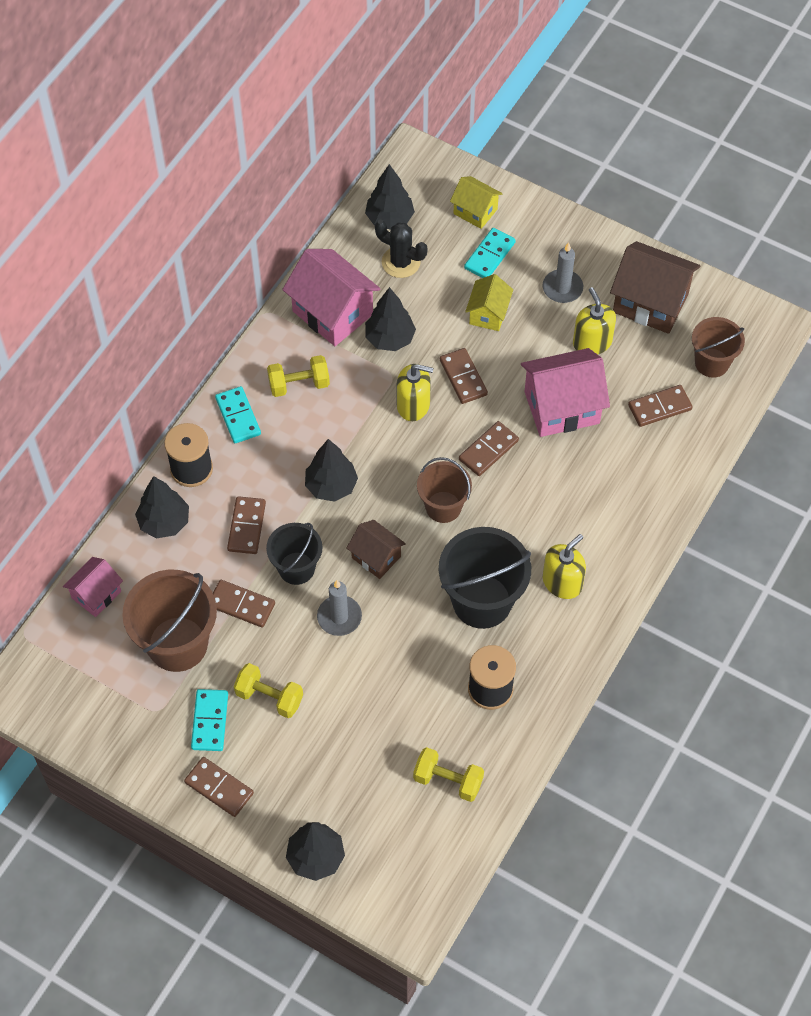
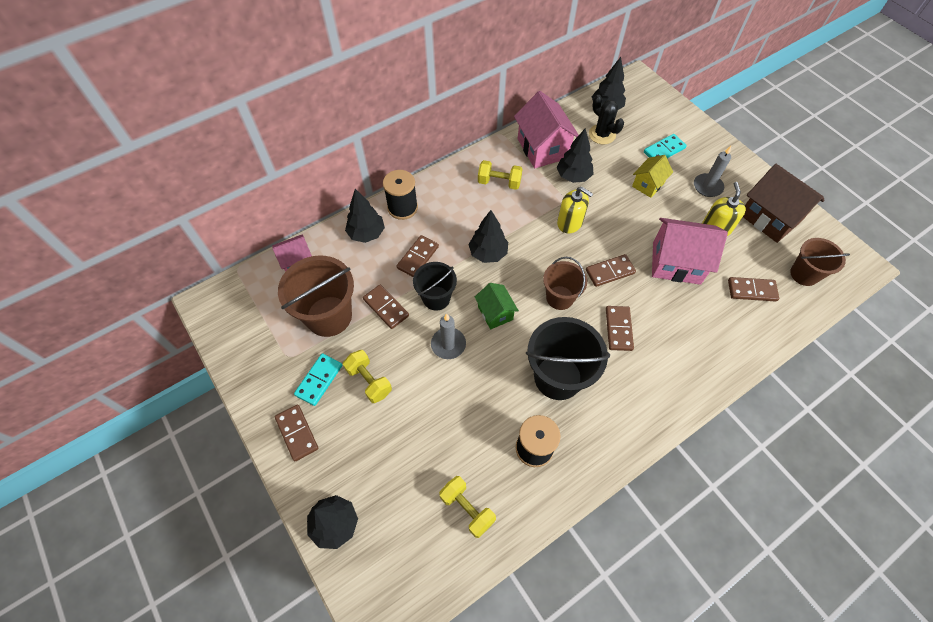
camera: 25 degrees right, 0 degrees up
turquoise domino [215,386,261,443] -> none
brown house [346,520,406,579] -> green house [475,283,519,329]
brown domino [440,348,488,404] -> brown domino moved to [606,306,634,351]
yellow house [450,176,503,229] -> none
yellow soap dispenser [543,534,586,599] -> none

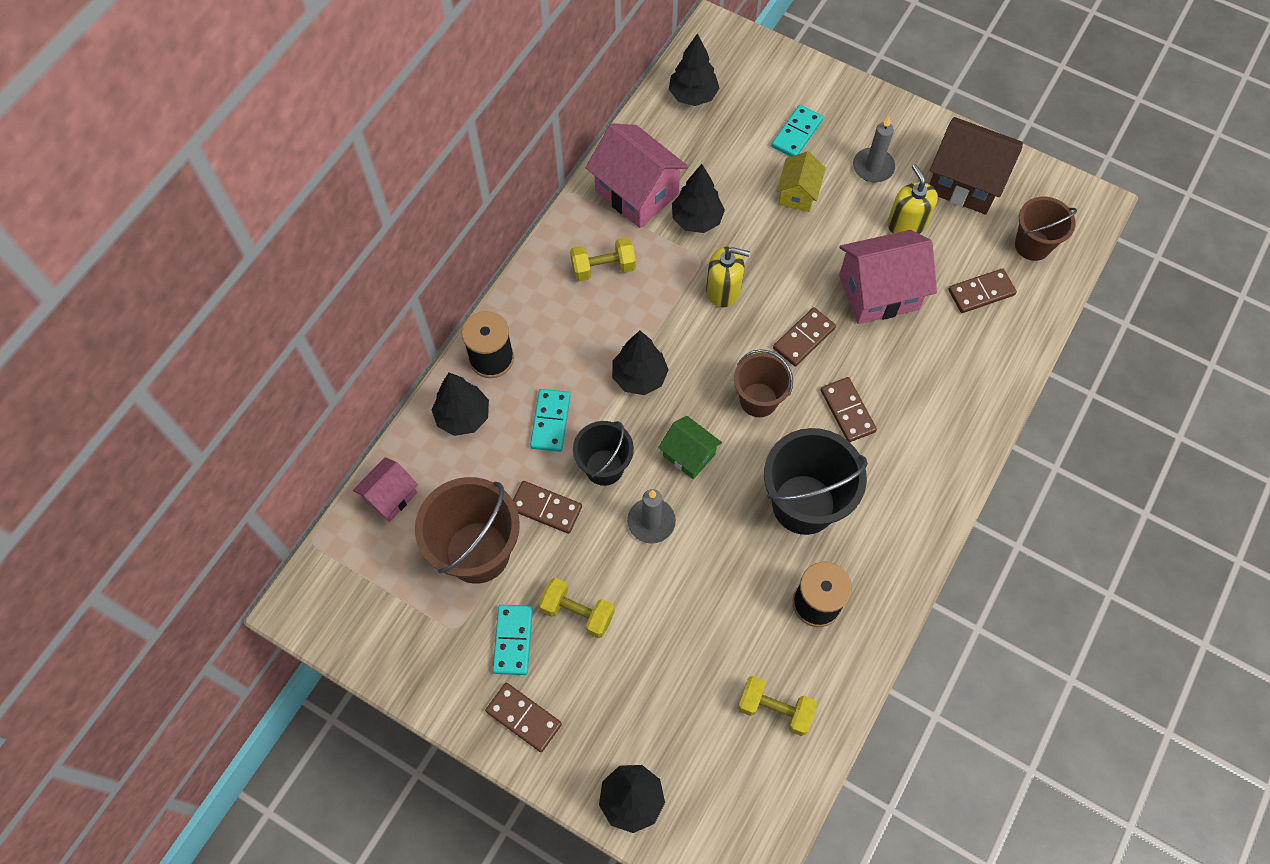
camera: 25 degrees left, 5 degrees up
brown domino [397,235,439,277] -> turquoise domino [530,389,571,452]
black cactus [589,95,624,144] -> none

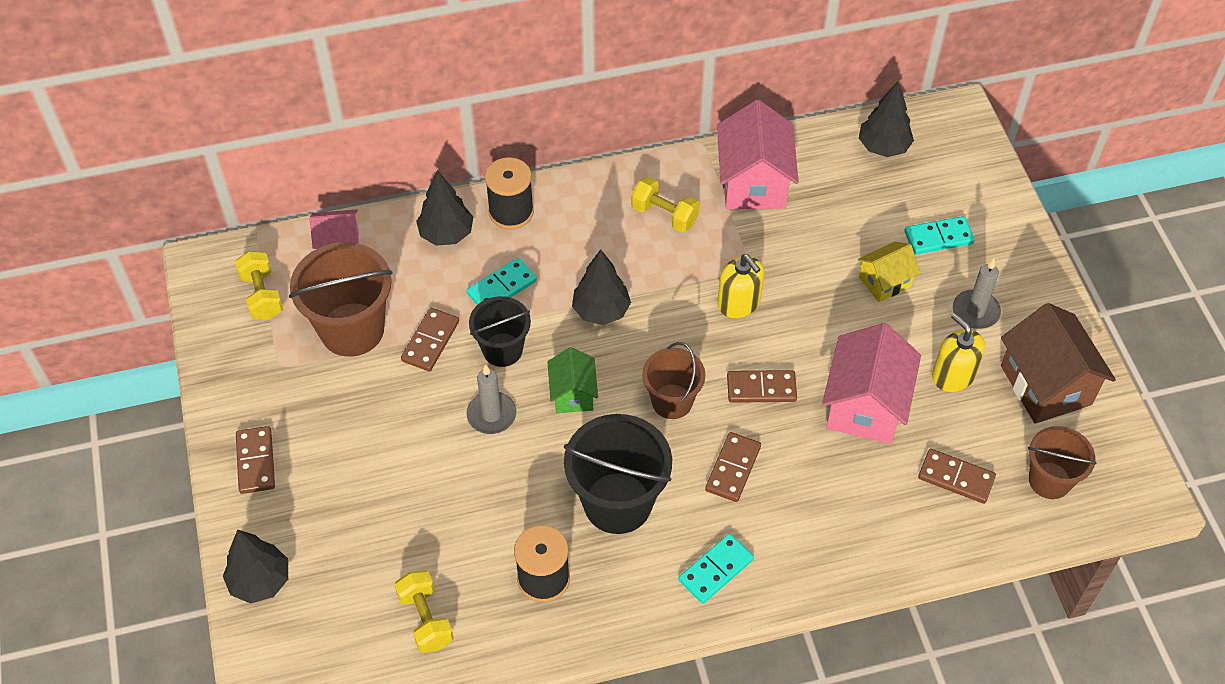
camera: 45 degrees right, 10 degrees down
turquoise domino [493,605,533,675] -> turquoise domino moved to [678,534,754,604]
brown domino [513,481,582,534] -> brown domino turned 45 degrees clockwise [401,308,459,371]
yellow dumbbell [539,578,615,638] -> yellow dumbbell moved to [235,251,283,320]
black tree [672,164,725,233] -> none
pink house [839,230,937,324] -> pink house turned 75 degrees clockwise [822,323,921,444]
yellow soap dispenser [887,164,938,234] -> yellow soap dispenser turned 60 degrees counterclockwise [932,313,985,392]

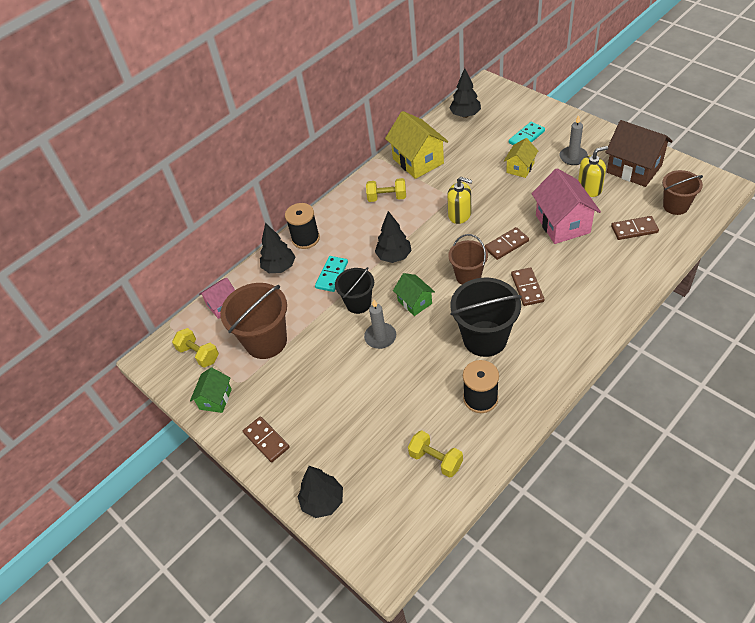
camera: 25 degrees left, 5 degrees down
brown domino [401,308,459,371] -> none
turquoise domino [678,534,754,604] -> none
pink house [717,100,799,209] -> yellow house [385,111,448,179]
yellow soap dispenser [932,313,985,392] -> yellow soap dispenser turned 135 degrees clockwise [578,146,608,197]
none -> green house [190,368,232,413]

